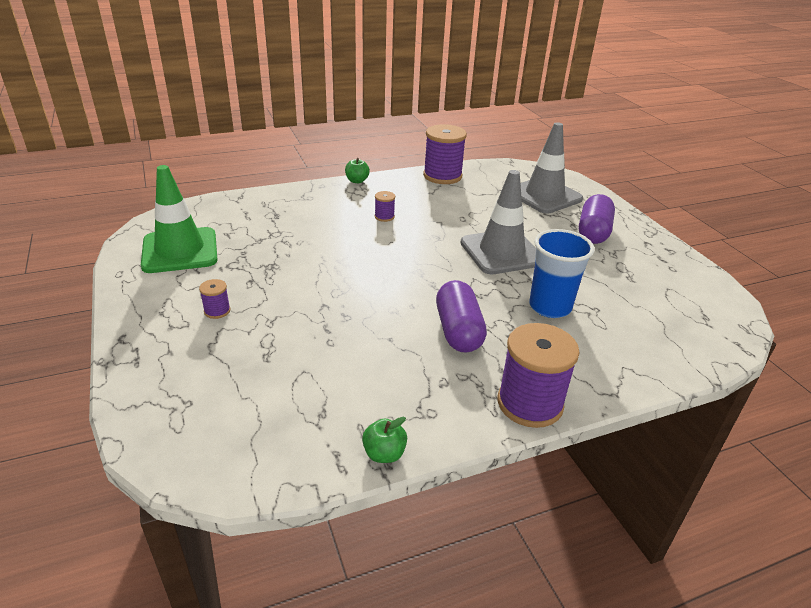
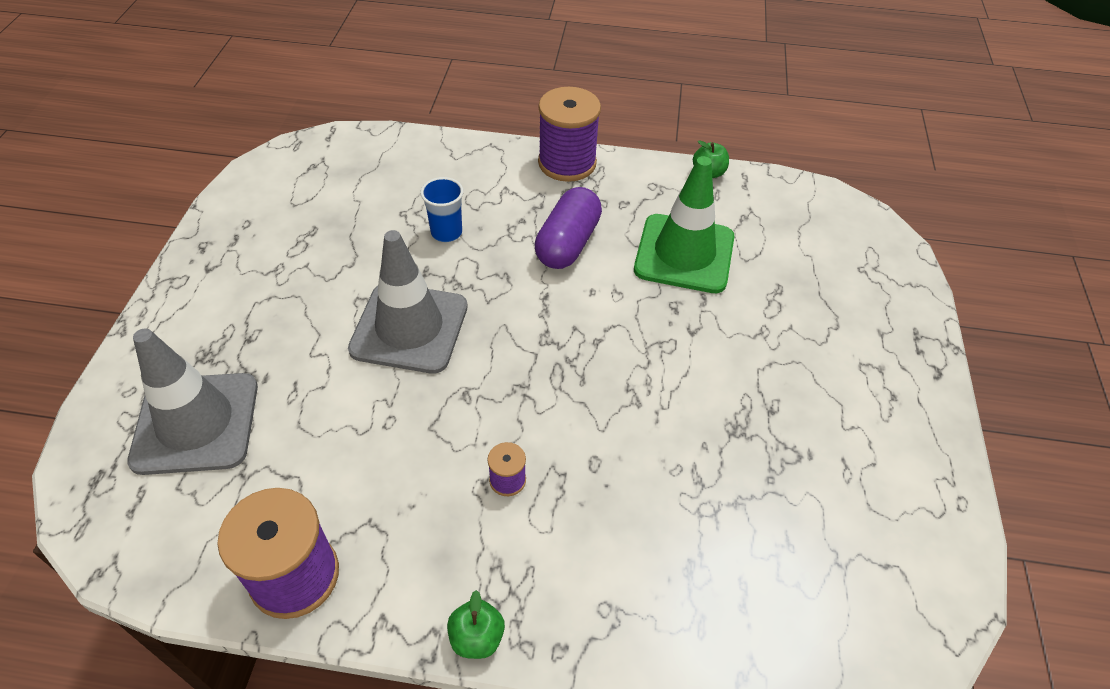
camera: 150 degrees left, 15 degrees up
green traffic cone [141,165,217,273] -> green traffic cone moved to [634,156,735,293]
purple spool [199,279,230,319] -> none
blue cup [529,229,595,318] -> blue cup [420,177,464,242], size x0.63
purple capsule [579,194,615,244] -> none

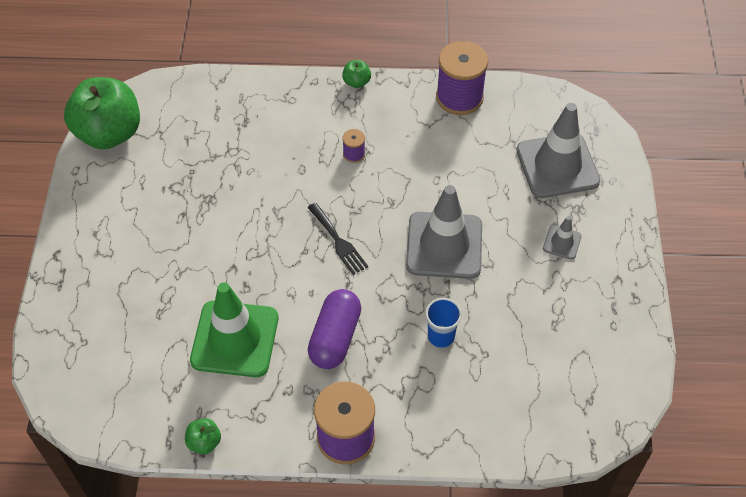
camera: 175 degrees right, 5 degrees up
none -> green apple [64,77,140,149]
none -> black fork [307,203,368,275]
none -> grey traffic cone [543,216,582,259]

